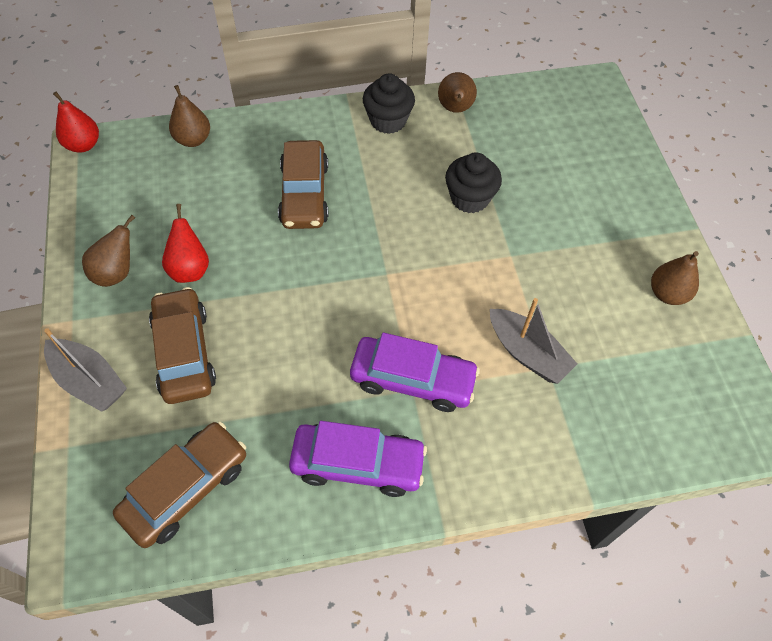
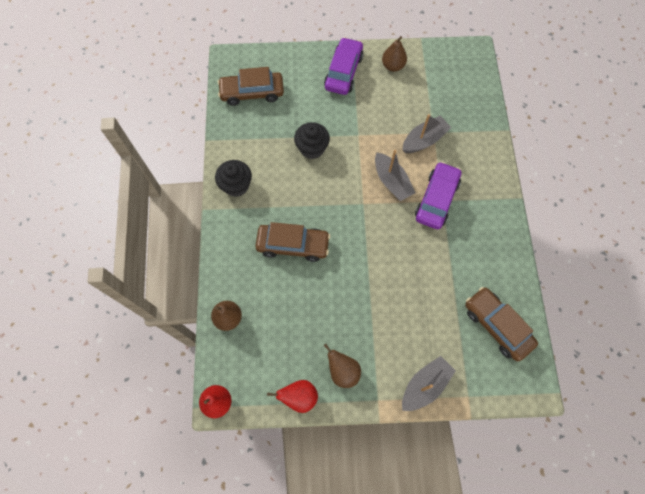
camera: 80 degrees left, 10 degrees up
brown car [149,287,216,404] -> brown car moved to [218,67,284,106]
red pear [162,204,209,283] -> red pear moved to [267,380,318,413]
purple car [289,421,427,497] -> purple car moved to [324,37,364,95]
brown pear [438,72,477,113] -> none
none -> grey boat [375,150,415,201]

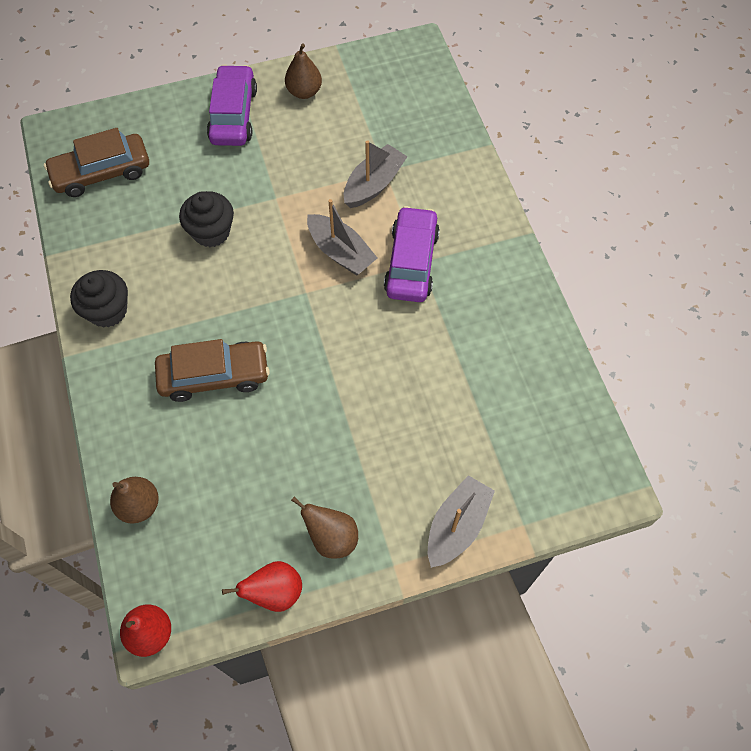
camera: 15 degrees left, 5 degrees down
brown car [465,287,538,361] -> none

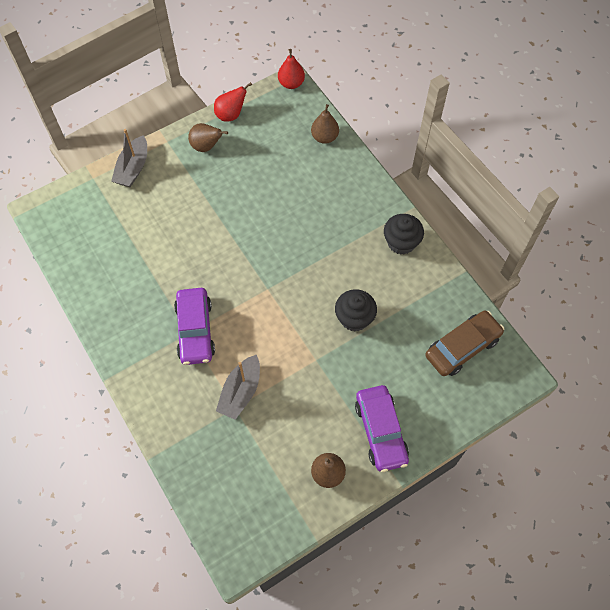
camera: 165 degrees right, 0 degrees up
brown car [155,339,270,402] -> none
grey boat [307,199,377,275] -> none

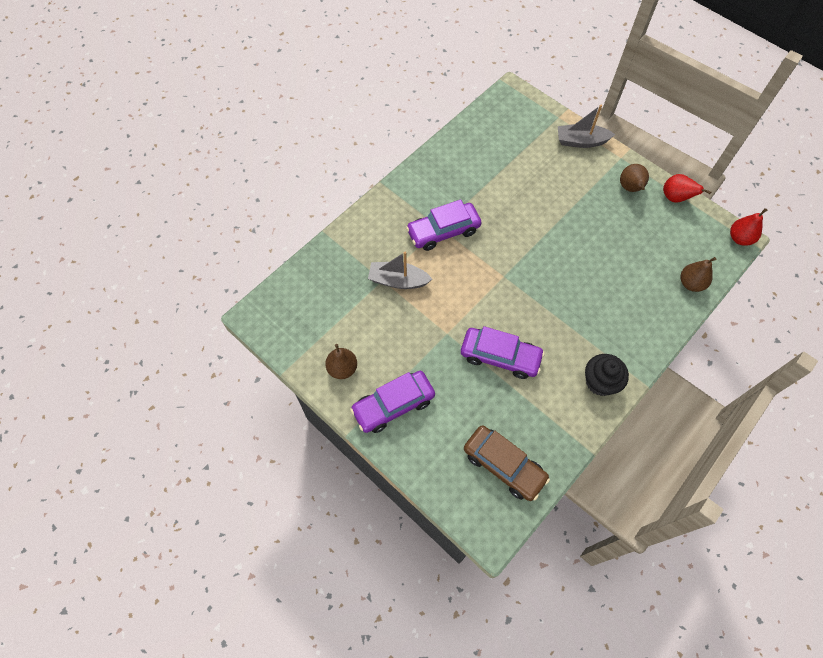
camera: 75 degrees right, 0 degrees up
black cupcake [335,289,377,332] -> purple car [461,326,545,379]

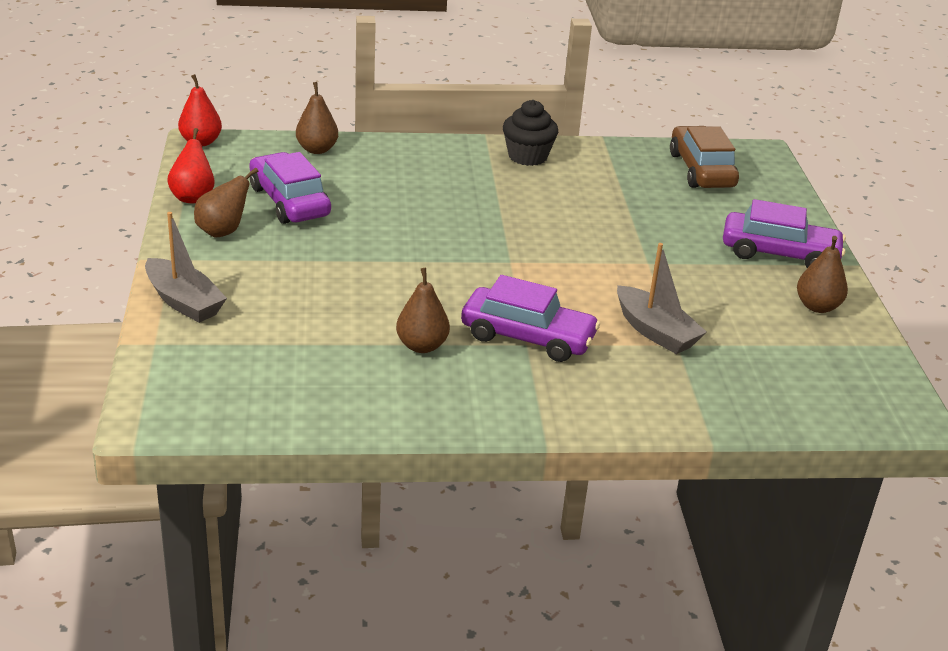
camera: 140 degrees left, 30 degrees down
purple car [461,326,545,379] -> purple car moved to [249,152,331,224]
none -> brown pear [396,268,450,353]

